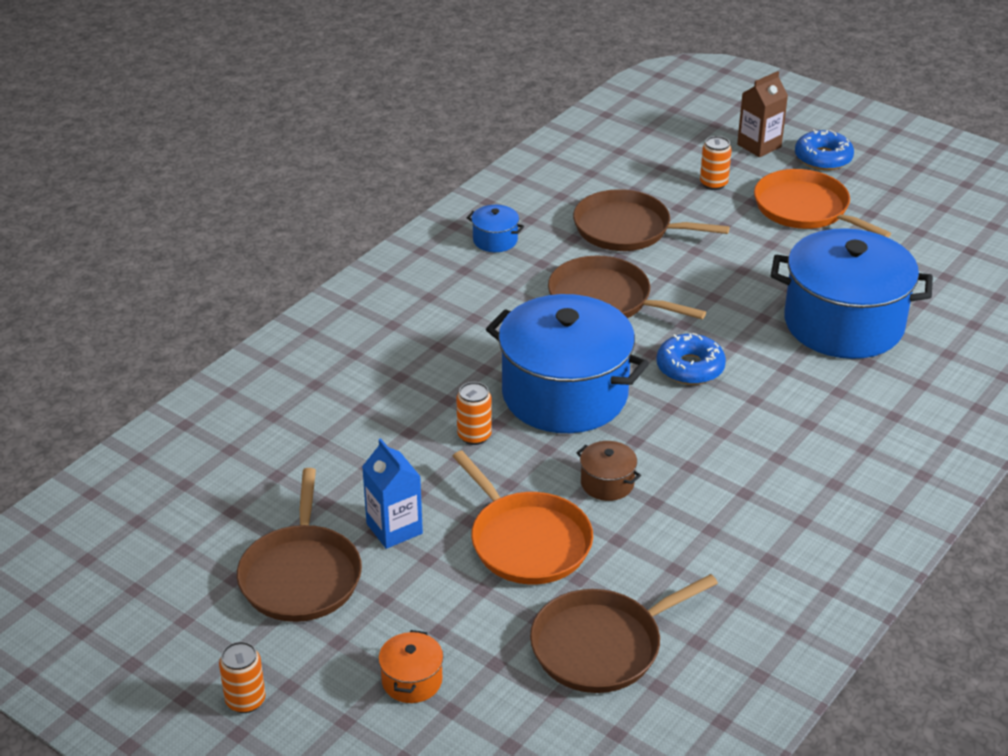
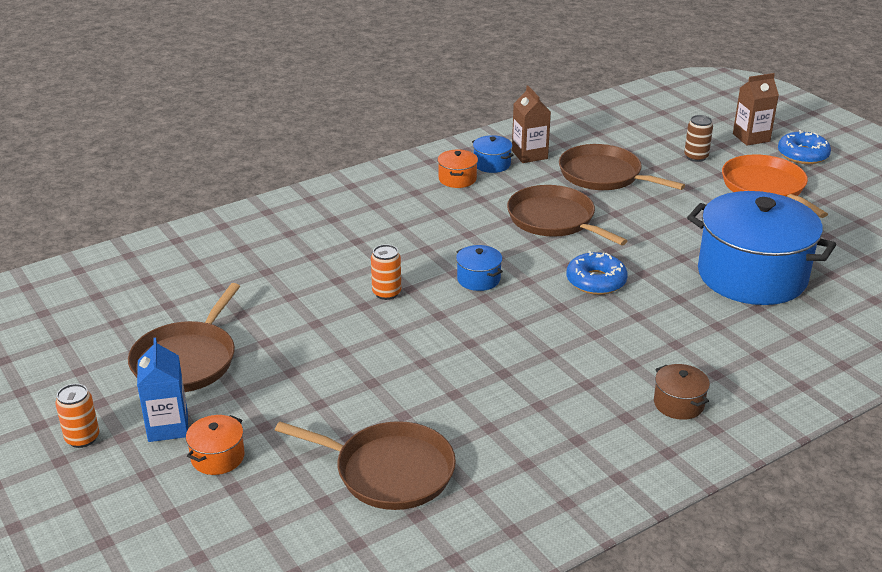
camera: 20 degrees right, 5 degrees down
blue carton [362,439,423,549] -> blue carton moved to [137,337,188,442]
orange pan [452,451,593,584] -> none
blue pot [486,294,649,433] -> blue pot [456,245,503,291], size x0.40
brown pan [530,574,718,693] -> brown pan turned 150 degrees counterclockwise [275,421,456,510]
brown pot [576,441,641,501] -> brown pot moved to [654,364,710,420]
orange can [700,136,732,190] -> brown can [684,115,713,162]
none -> orange pot [438,150,478,188]
none -> brown carton [512,85,551,163]

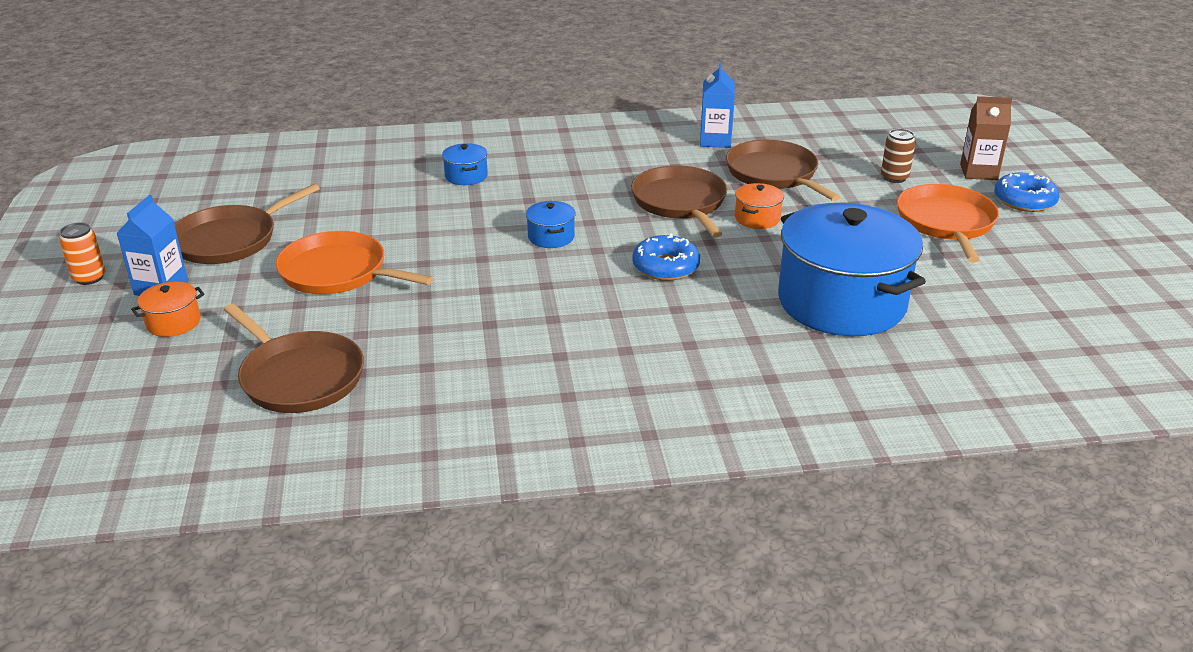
camera: 25 degrees right, 0 degrees up
orange can [371,244,401,300] -> none
orange pot [438,150,478,188] -> orange pot moved to [735,183,784,229]
blue pot [472,135,514,173] -> blue pot moved to [442,143,488,185]
brown carton [512,85,551,163] -> blue carton [700,63,735,148]
brown pot [654,364,710,420] -> none
none -> orange pan [276,231,433,294]

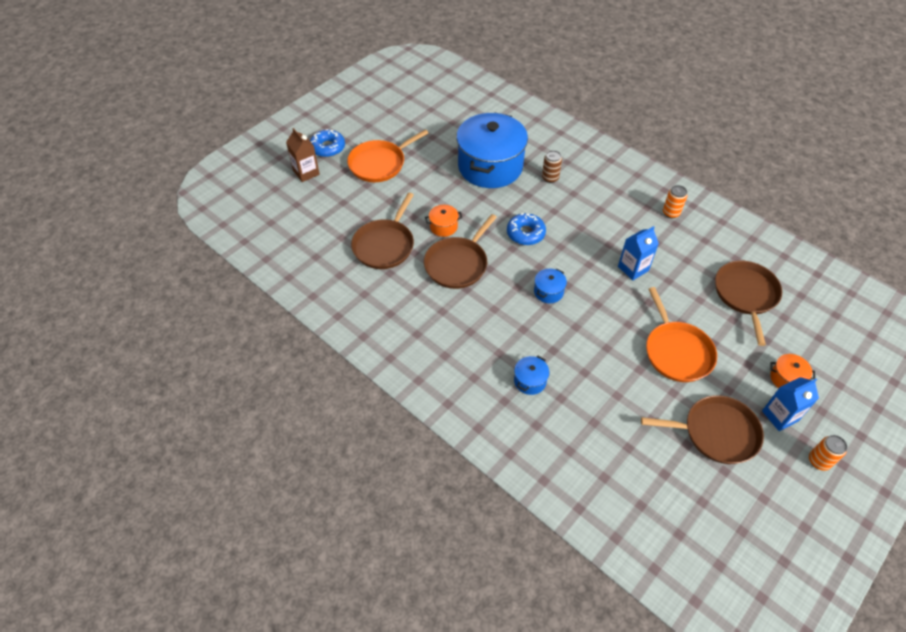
camera: 130 degrees left, 20 degrees up
blue carton [700,63,735,148] -> blue carton moved to [618,226,659,280]
brown can [881,129,916,183] -> brown can moved to [542,150,562,183]
none -> orange can [663,185,687,218]

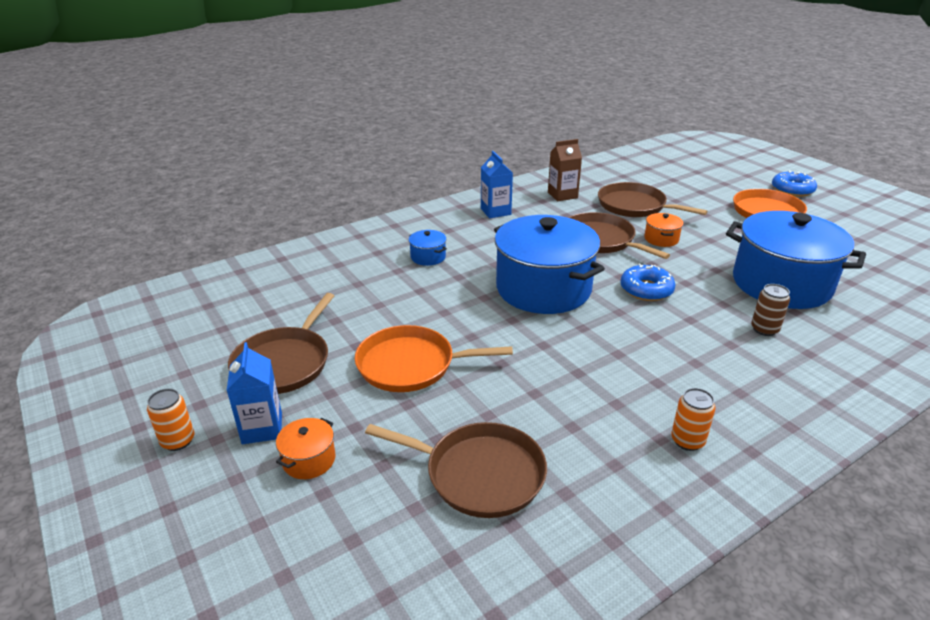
camera: 105 degrees right, 20 degrees down
brown carton [286,128,320,182] -> brown carton moved to [548,139,582,201]
blue pot [534,269,567,303] -> blue pot [494,215,605,314], size x2.50
blue carton [618,226,659,280] -> blue carton moved to [481,151,513,218]

